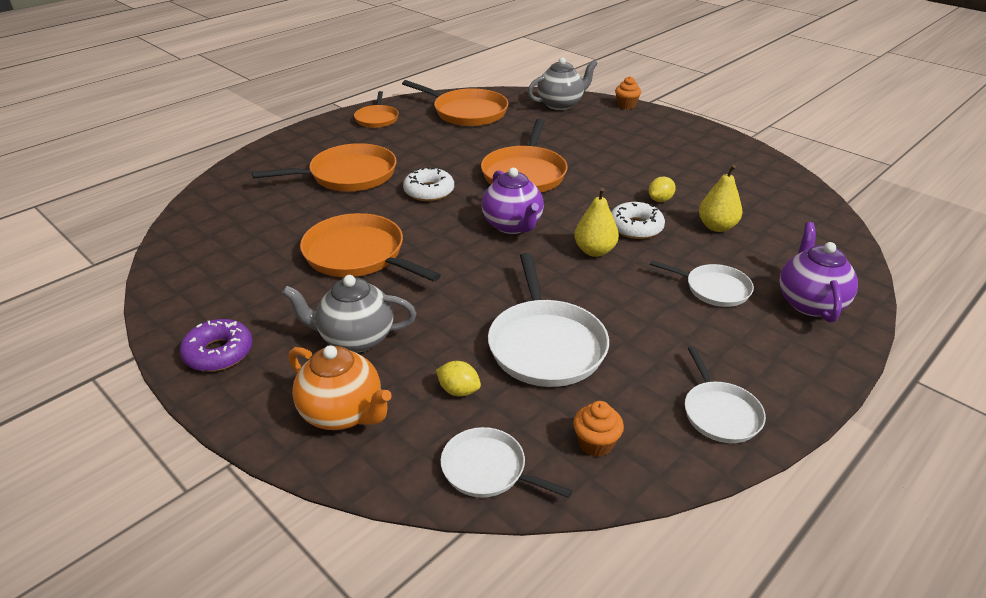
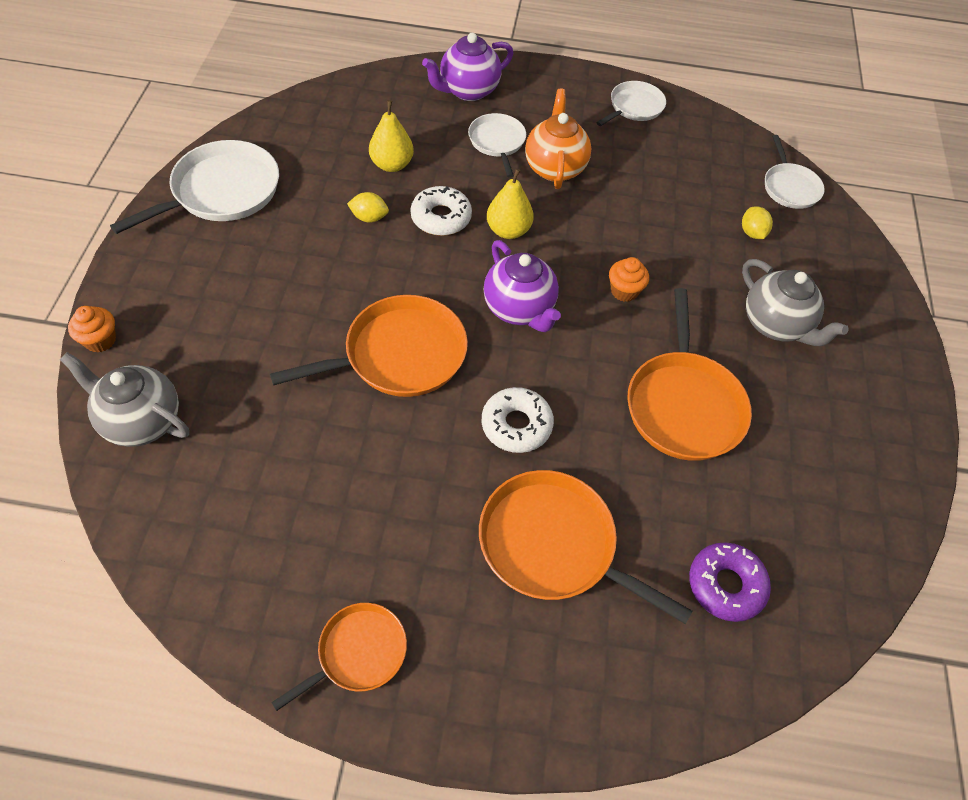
camera: 130 degrees left, 20 degrees up
purple donut [179,319,253,372] -> purple donut moved to [689,543,771,622]
orange teapot [289,345,392,430] -> orange teapot moved to [525,89,591,189]
orange pan [402,80,508,126] -> none
purple teapot [482,168,544,234] -> purple teapot turned 120 degrees clockwise [484,240,561,332]
white pan [488,253,609,387] -> white pan moved to [110,140,279,234]
orange cupcake [573,401,624,457] -> orange cupcake moved to [609,257,649,302]

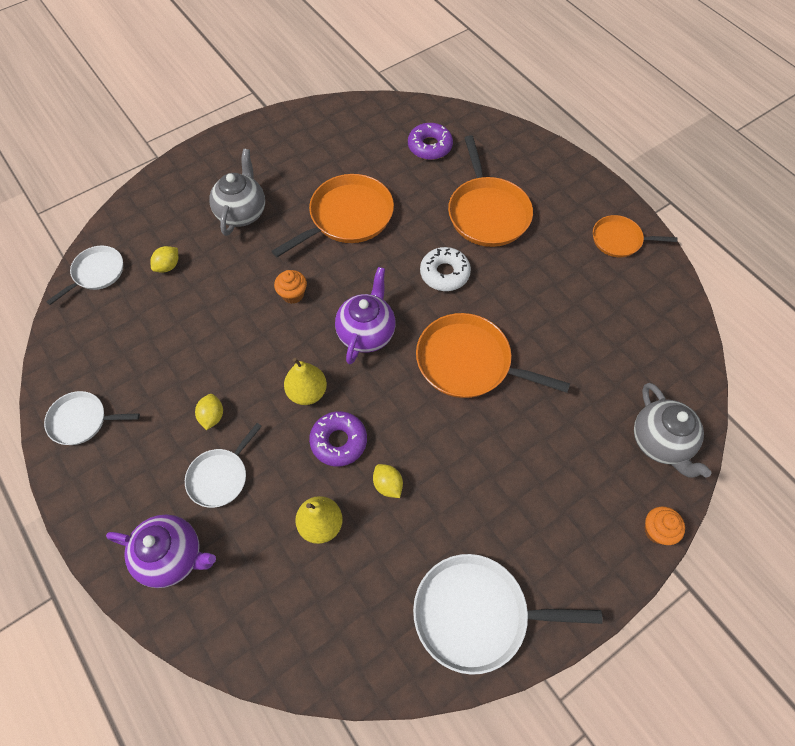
camera: 130 degrees left, 5 degrees up
white donut [410,186,472,236] -> purple donut [309,411,367,467]
orange teapot [525,89,591,189] -> yellow lemon [195,394,223,430]

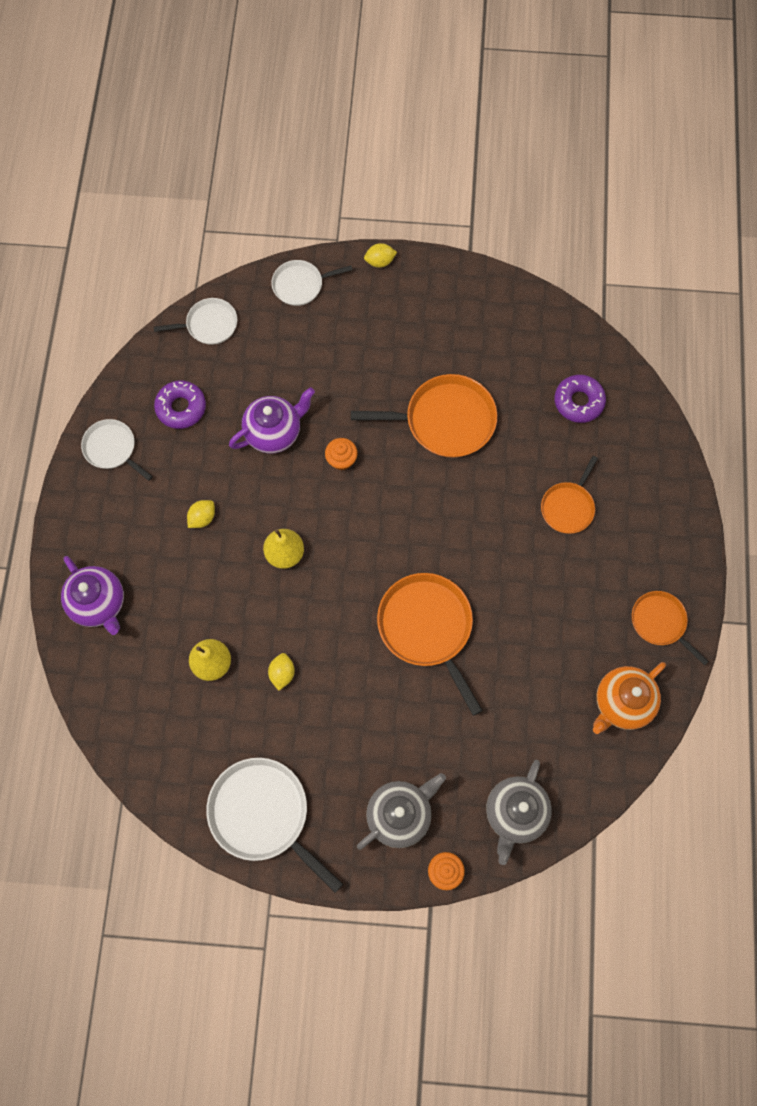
camera: 40 degrees right, 10 degrees up
yellow lemon [150,246,178,272] -> yellow lemon moved to [364,243,397,268]
white pan [185,423,262,508] -> white pan moved to [271,260,353,306]
grey teapot [209,149,265,236] -> grey teapot moved to [357,773,446,850]
purple donut [309,411,367,467] -> purple donut moved to [154,381,206,429]
purple teapot [335,267,396,364] -> purple teapot moved to [229,387,315,453]
white donut [420,247,471,291] -> none
orange pan [448,135,533,247] -> orange pan [541,456,598,534], size x0.59
none -> orange teapot [593,662,666,734]

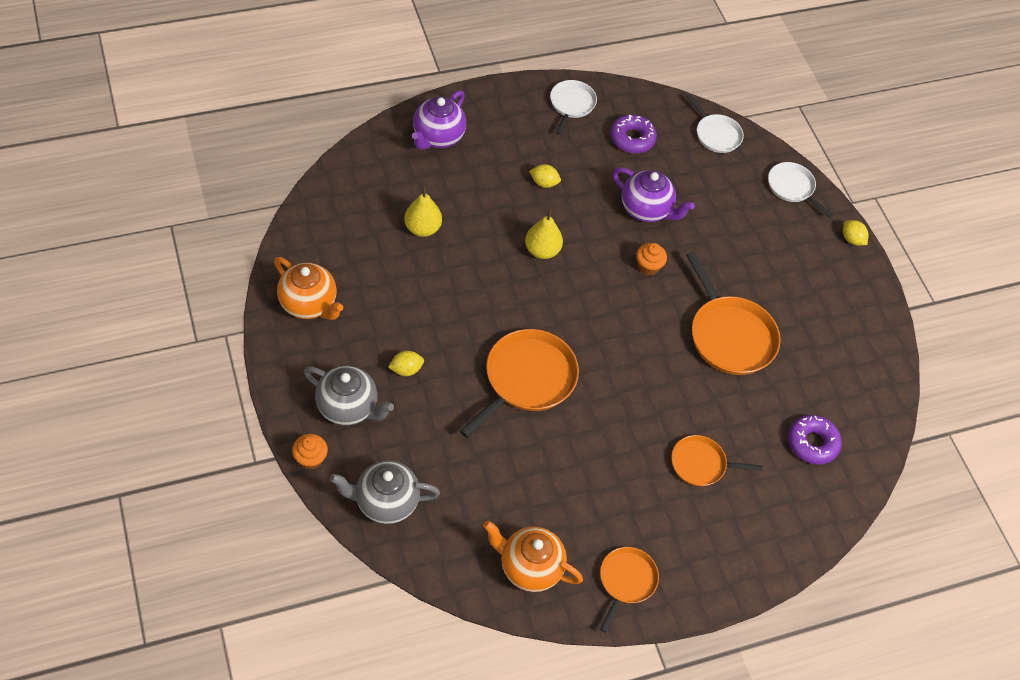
camera: 60 degrees right, 15 degrees down
white pan [206,758,343,893] -> orange teapot [274,257,343,320]
yellow lemon [268,653,295,691] -> yellow lemon moved to [388,351,424,376]

